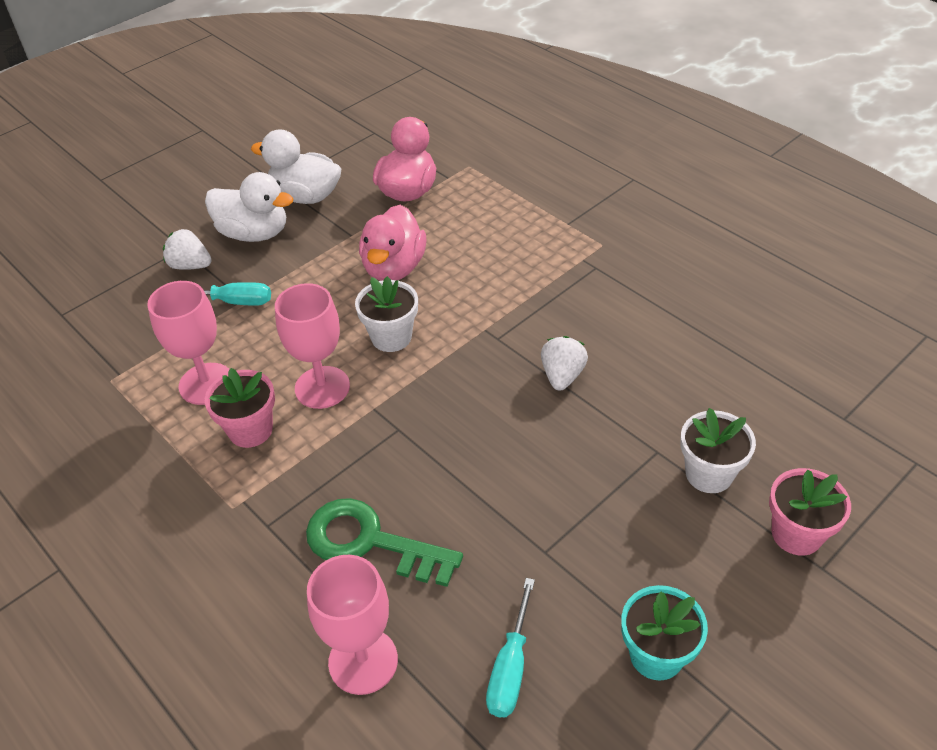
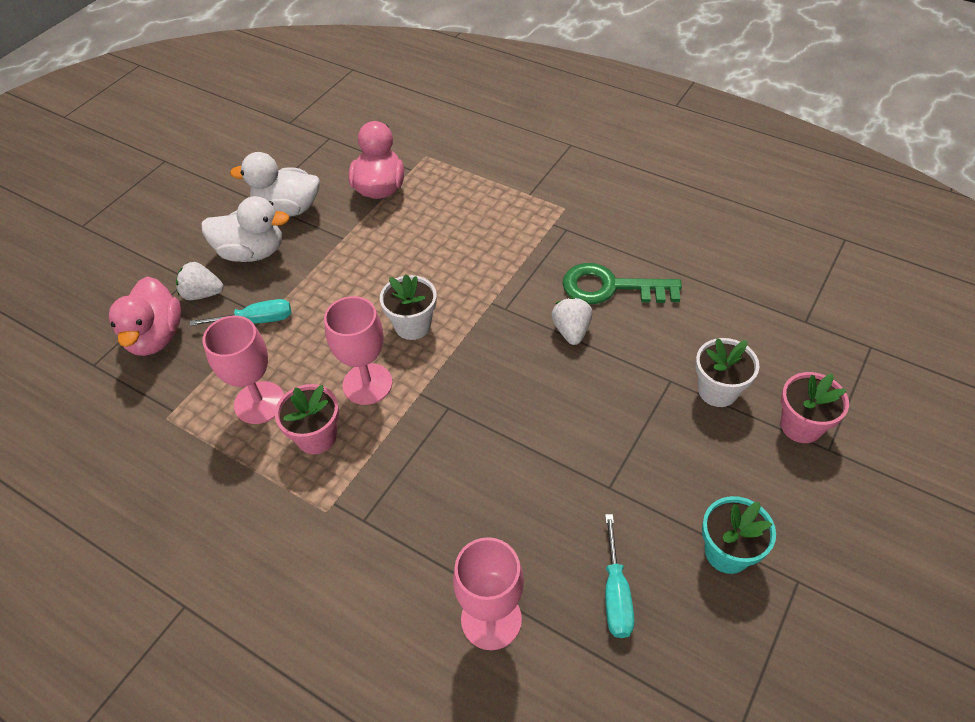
camera: 15 degrees left, 5 degrees up
green key [306,498,463,587] -> green key moved to [563,263,682,304]
pink duck [359,205,426,281] -> pink duck moved to [109,276,181,356]

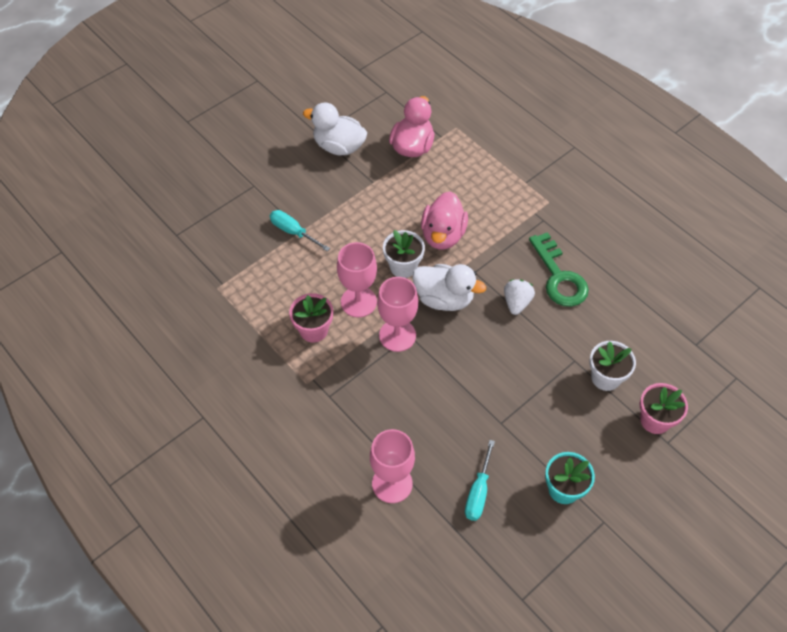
camera: 15 degrees right, 5 degrees up
pink duck [109,276,181,356] -> pink duck moved to [421,191,468,249]
white strawberry [176,262,224,300] -> none
turquoise screwdriver [190,299,291,326] -> turquoise screwdriver turned 150 degrees counterclockwise [270,210,330,251]
white duck [201,196,290,262] -> white duck moved to [412,264,486,311]
pink goblet [203,316,284,424] -> pink goblet moved to [377,277,418,352]
green key [563,263,682,304] -> green key turned 135 degrees counterclockwise [529,232,589,307]

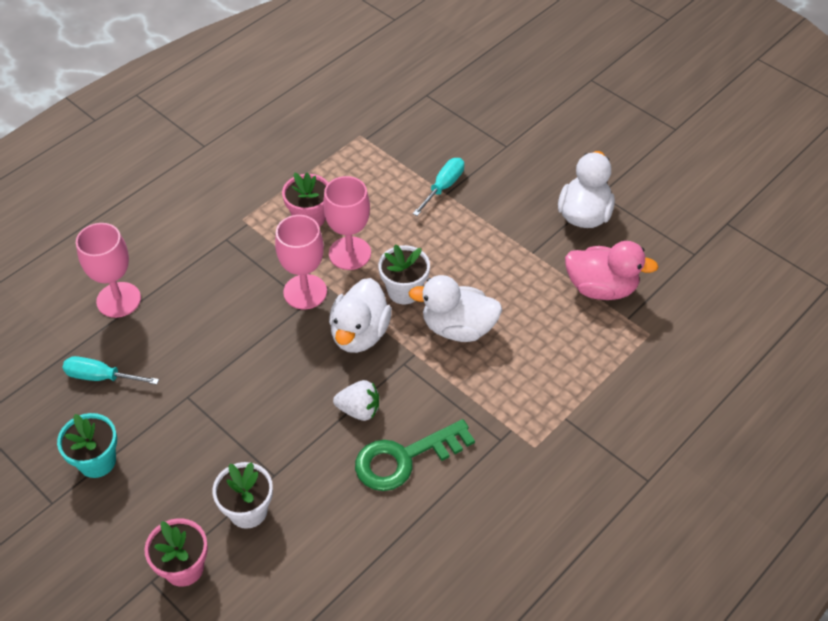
camera: 85 degrees right, 5 degrees down
pink duck [421,191,468,249] -> white duck [409,275,502,342]

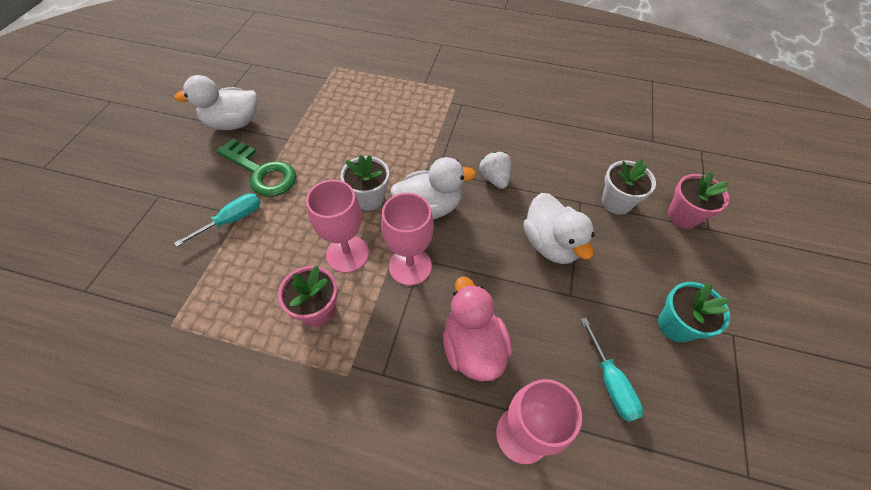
camera: 120 degrees left, 5 degrees up
green key [355,419,475,491] -> green key moved to [216,139,296,197]
white duck [409,275,502,342] -> white duck moved to [523,193,595,264]
turquoise screwdriver [413,158,464,216] -> turquoise screwdriver turned 135 degrees clockwise [174,193,261,247]
pink duck [565,241,659,300] -> pink duck moved to [443,277,513,381]

